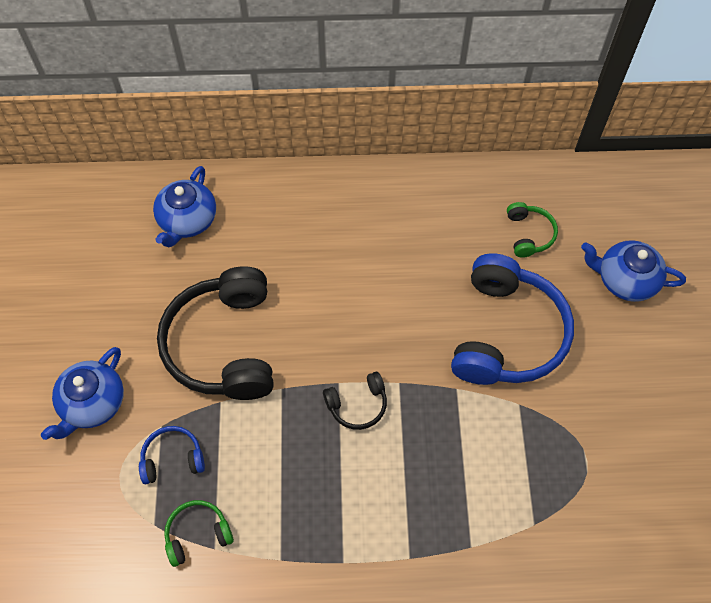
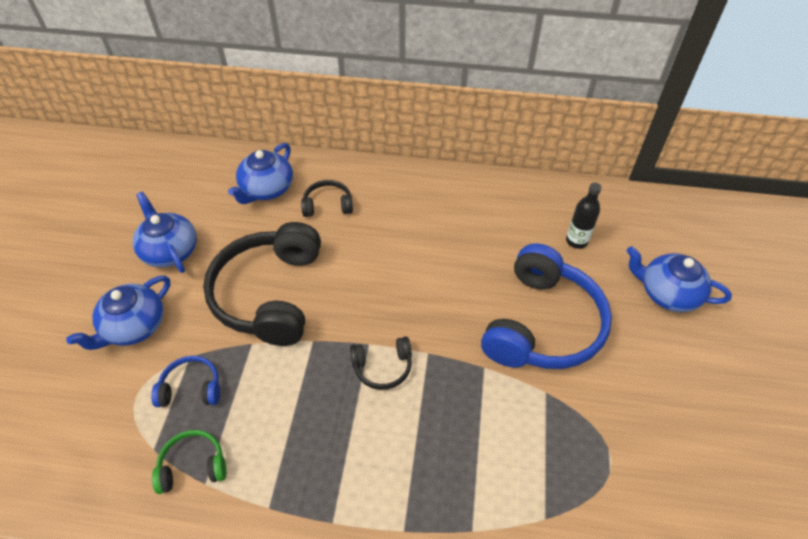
camera: 10 degrees right, 10 degrees down
green headphones [507,202,558,258] -> black bottle [566,183,602,249]
none -> blue teapot [133,192,197,273]
none -> black headphones [301,180,353,217]

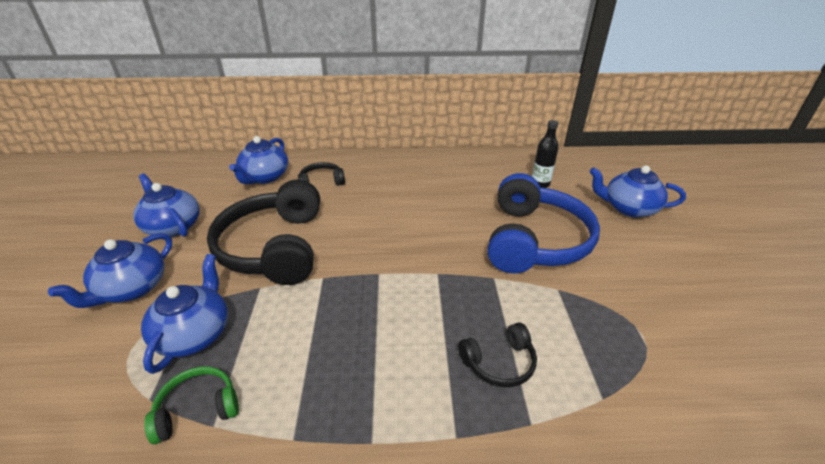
camera: 10 degrees left, 15 degrees down
blue headphones [151,356,220,407] -> blue teapot [141,254,228,374]
black headphones [350,337,412,390] -> black headphones moved to [458,322,537,387]

